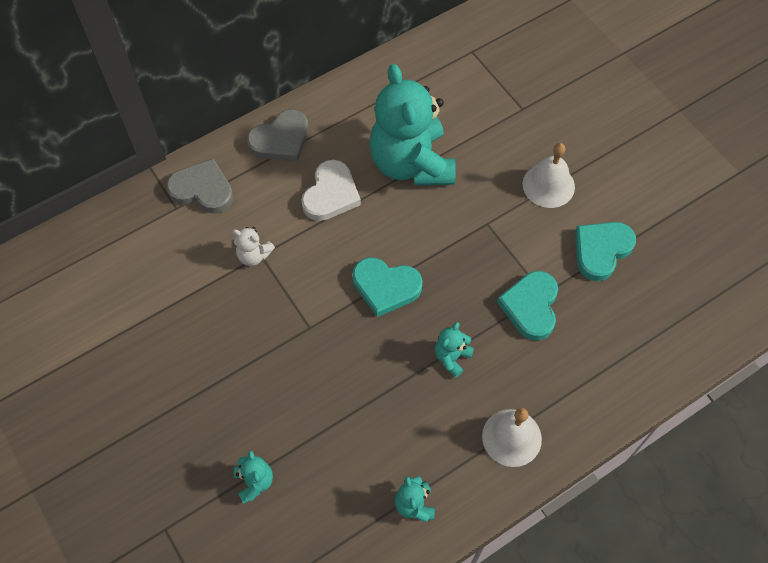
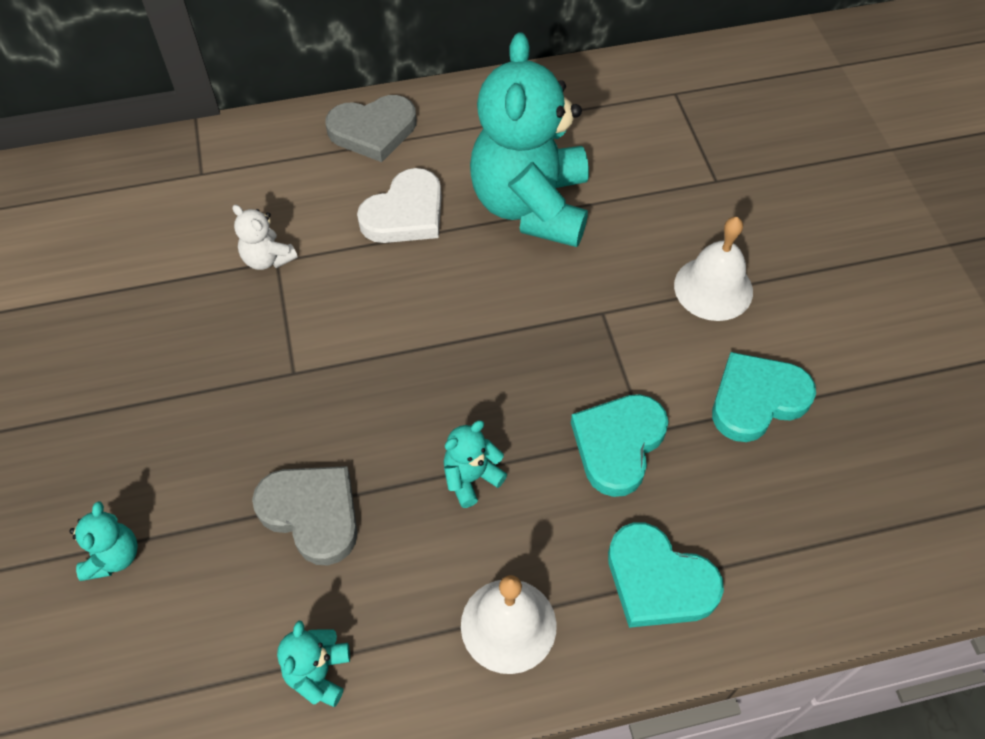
camera: 20 degrees right, 5 degrees down
grey heart [166,158,234,214] -> grey heart moved to [252,466,357,565]
turquoise heart [353,257,423,317] -> turquoise heart moved to [608,522,724,628]

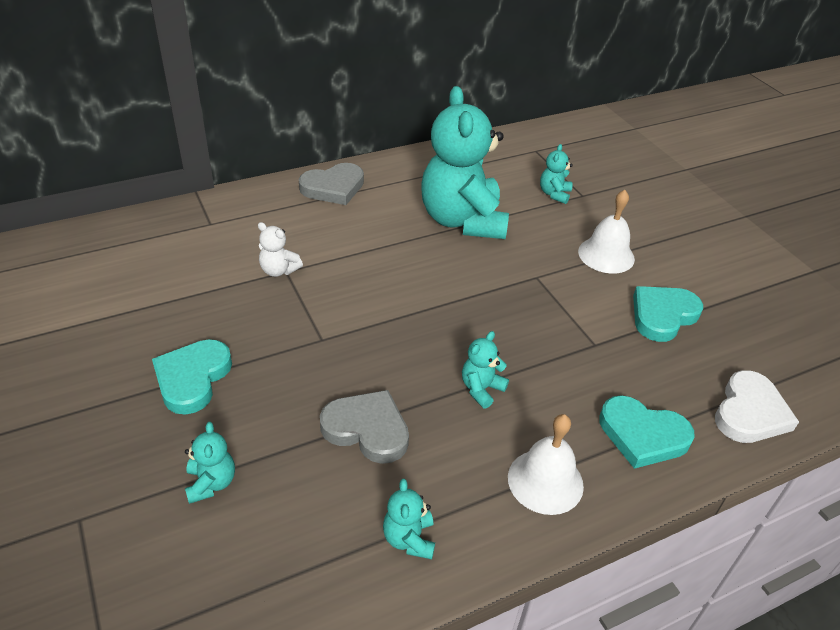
camera: 15 degrees left, 15 degrees down
white heart [357,168,441,243] -> white heart moved to [715,370,799,443]
turquoise heart [571,394,668,497] -> turquoise heart moved to [152,339,232,415]
none -> turquoise teddy bear [540,144,573,204]

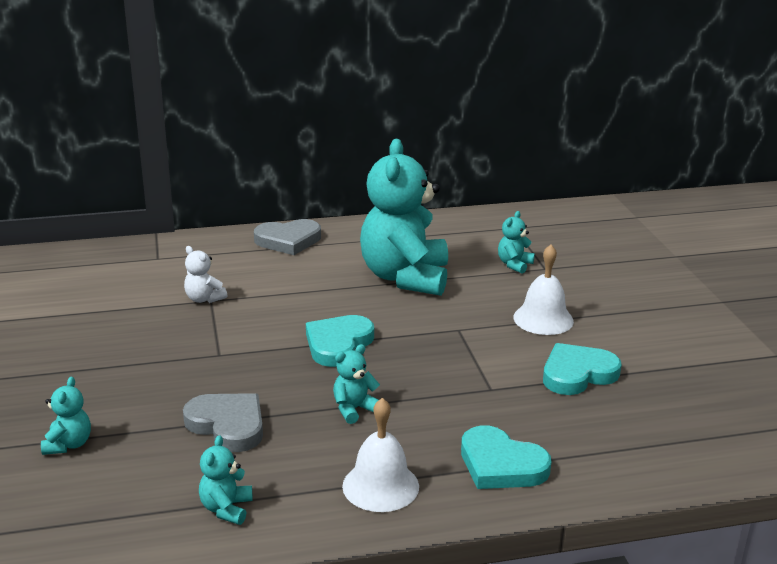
camera: 15 degrees right, 15 degrees down
turquoise heart [152,339,232,415] -> turquoise heart moved to [306,315,374,367]
white heart [715,370,799,443] -> none

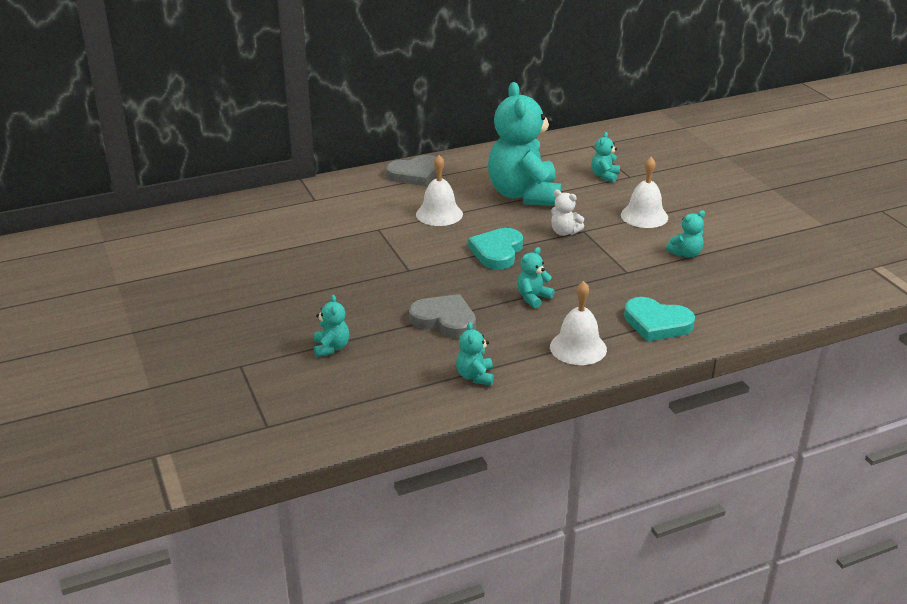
camera: 10 degrees left, 5 degrees up
white teddy bear [184,246,227,303] -> white teddy bear moved to [551,190,584,236]
turquoise heart [543,343,622,395] -> turquoise teddy bear [666,210,705,258]
none -> white bell [416,155,463,226]

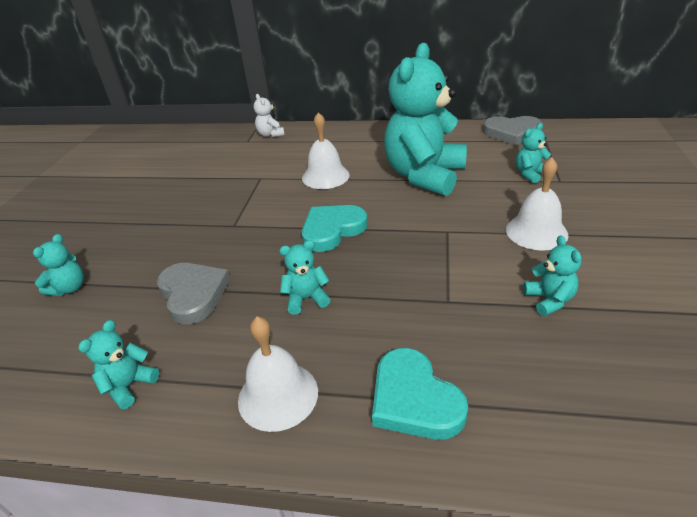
camera: 35 degrees right, 5 degrees up
grey heart [386,155,437,186] -> grey heart moved to [483,116,542,146]
white teddy bear [551,190,584,236] -> white teddy bear moved to [254,94,285,137]
turquoise teddy bear [666,210,705,258] -> turquoise teddy bear turned 105 degrees counterclockwise [523,235,582,316]

